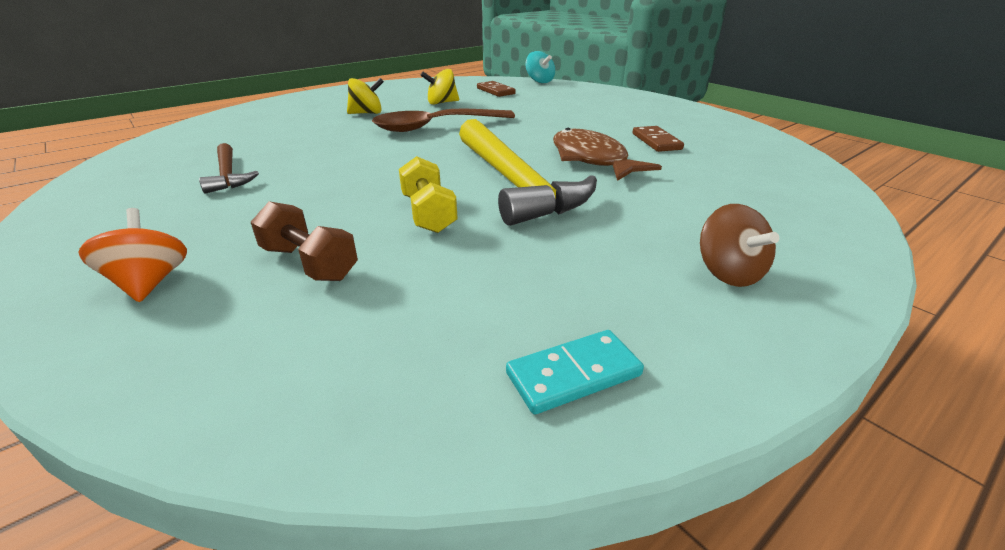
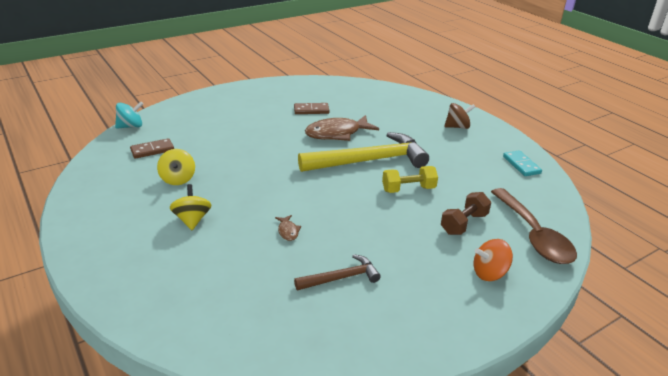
camera: 85 degrees left, 0 degrees up
brown spoon [372,109,515,132] -> brown spoon moved to [491,188,577,264]
none -> brown fish [275,215,301,241]

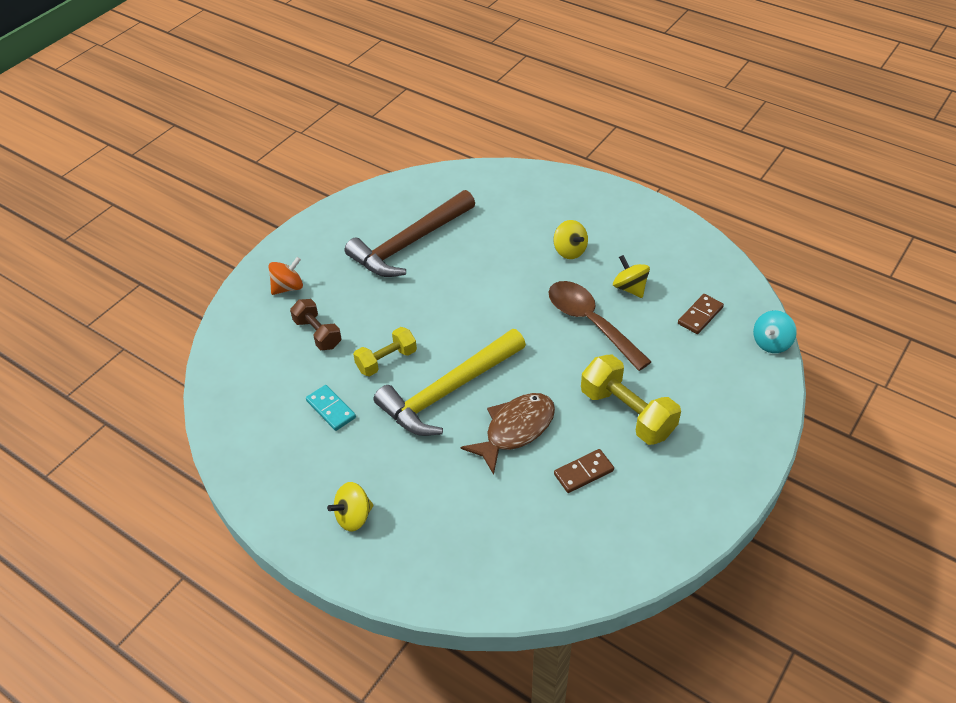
camera: 160 degrees right, 15 degrees up
brown fish [275,215,301,241] -> none
brown hammer [294,254,381,291] -> brown hammer [345,190,475,277], size x2.00
brown dumbbell [441,192,491,235] -> brown dumbbell turned 60 degrees counterclockwise [290,299,342,350]
brown spinning top [444,103,475,129] -> yellow spinning top [327,482,374,532]
brown spoon [491,188,577,264] -> brown spoon moved to [549,281,652,371]
turquoise domino [503,150,542,176] -> turquoise domino moved to [306,385,356,431]
none -> yellow dumbbell [581,355,681,445]

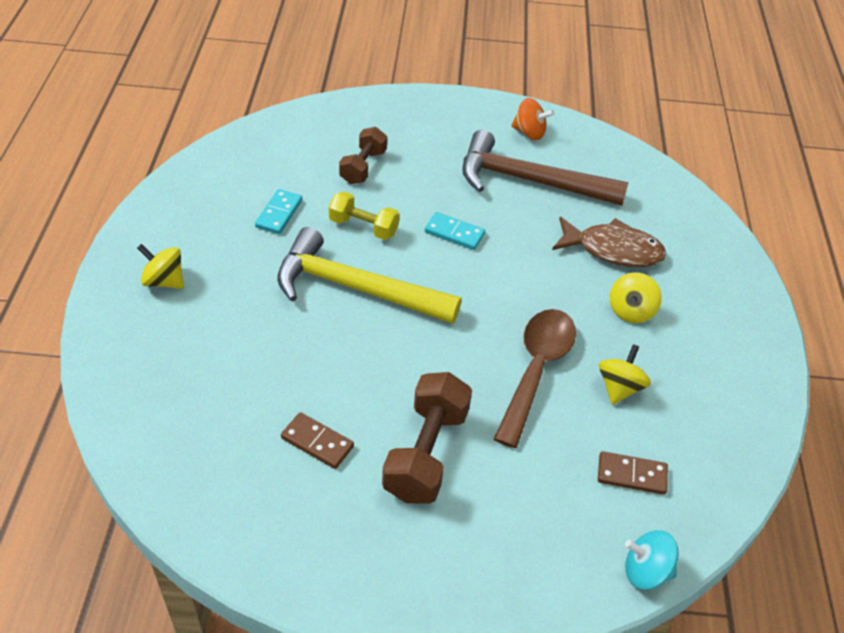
camera: 55 degrees right, 0 degrees up
orange spinning top [268,257,303,295] -> orange spinning top moved to [511,98,554,140]
brown fish [460,393,555,475] -> brown fish moved to [552,217,666,267]
yellow dumbbell [581,355,681,445] -> brown dumbbell [382,372,472,504]
none -> turquoise domino [425,212,485,250]

